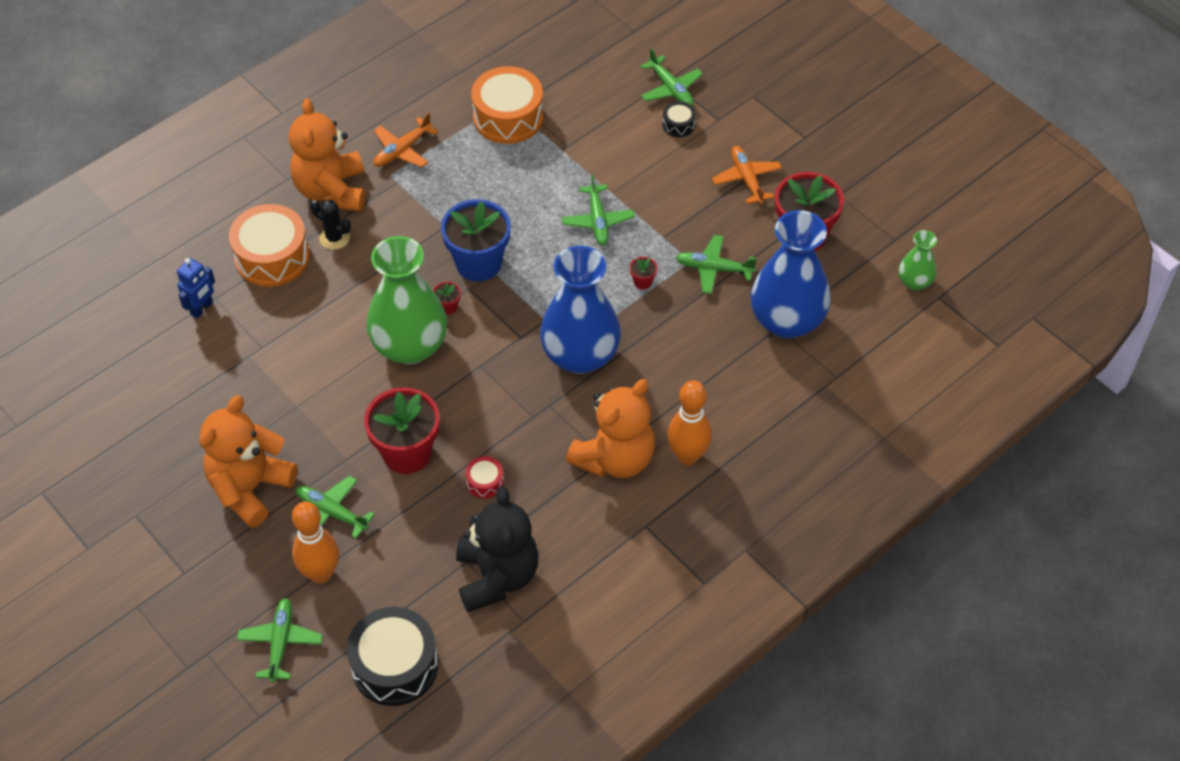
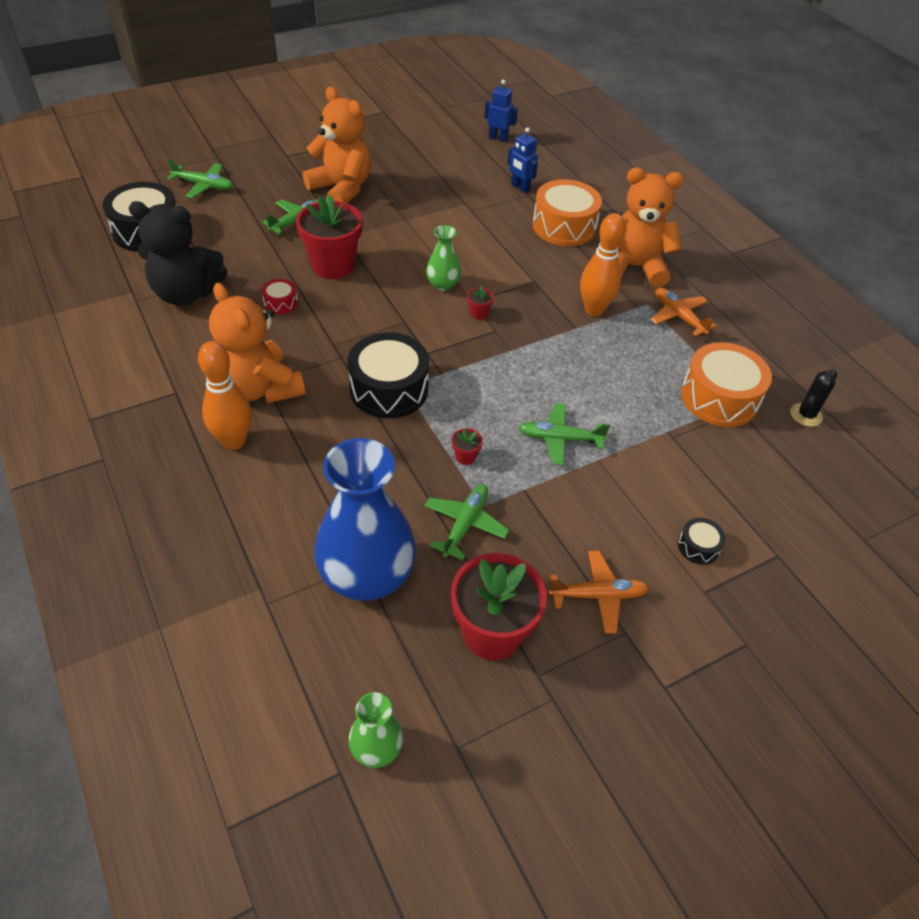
camera: 100 degrees right, 5 degrees down
orange bowling pin [292,501,339,583] -> orange bowling pin moved to [580,213,625,316]
black cactus [310,199,351,250] -> black cactus moved to [790,369,837,427]
green vase [366,236,447,364] -> green vase [426,225,461,291], size x0.48
blue flower pot [441,199,511,282] -> none
blue vase [540,246,621,374] -> black drum [348,332,429,418]
green plane [640,48,703,106] -> none
none -> blue robot [484,80,518,142]

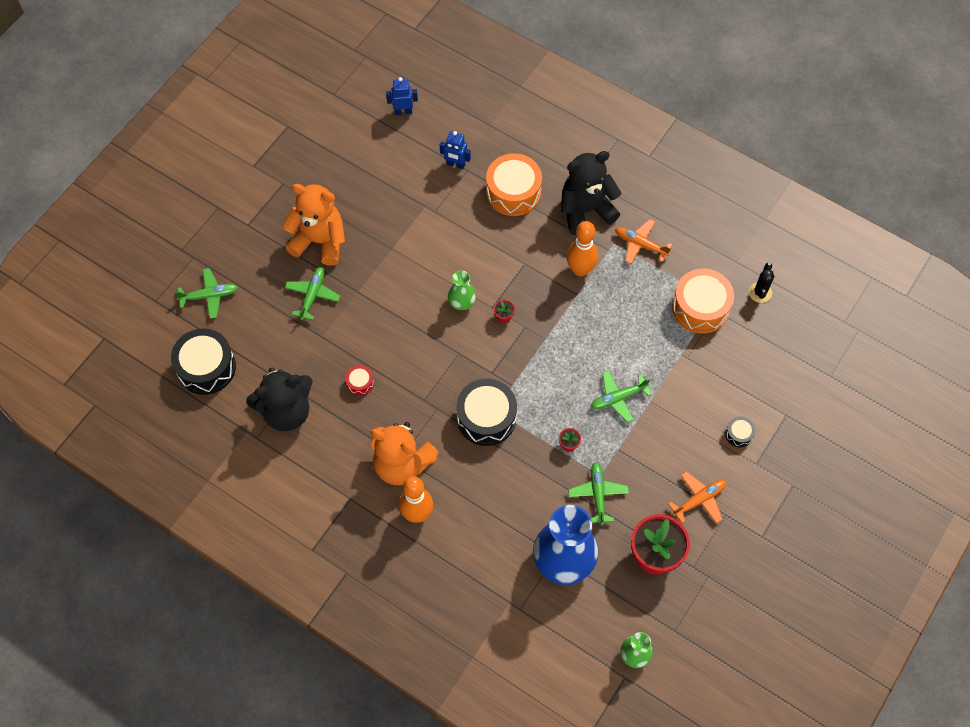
camera: 25 degrees left, 15 degrees up
red flower pot [296,195,362,279] -> none
orange teddy bear [618,168,684,287] -> black teddy bear [561,151,621,235]

